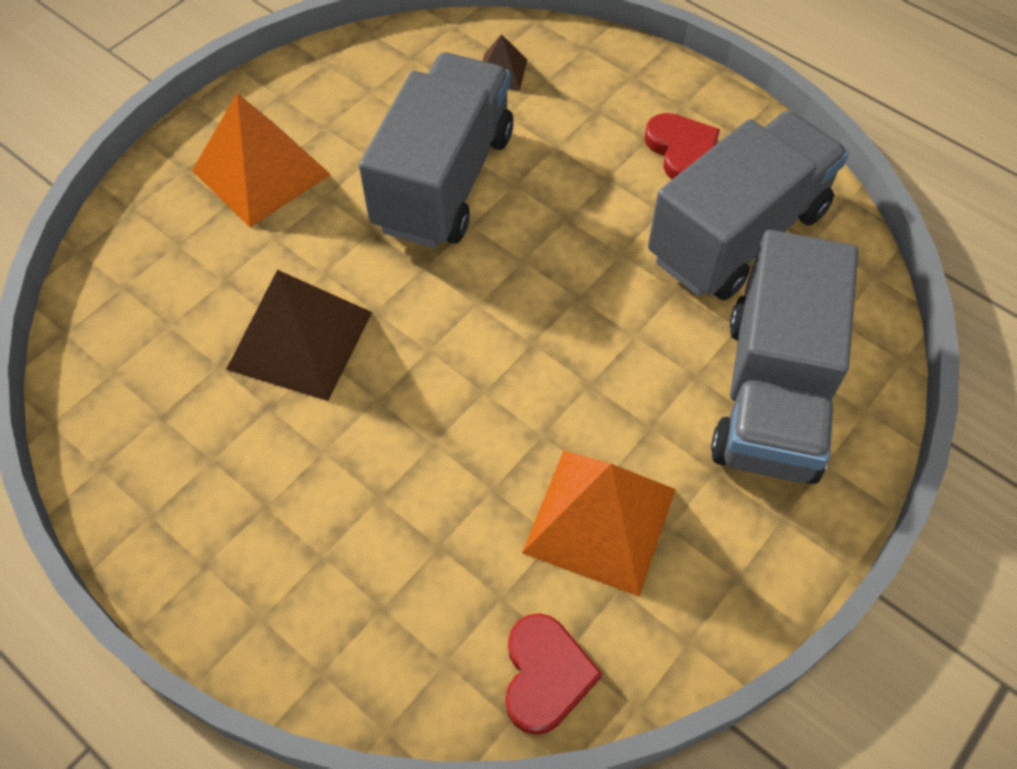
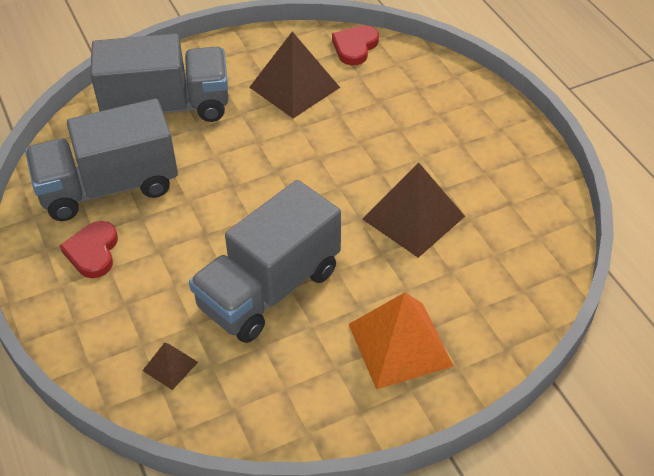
camera: 155 degrees left, 10 degrees down
orange pyramid [522,450,676,597] -> brown pyramid [249,32,340,118]
grey truck [711,230,858,484] -> grey truck turned 45 degrees clockwise [90,34,229,122]

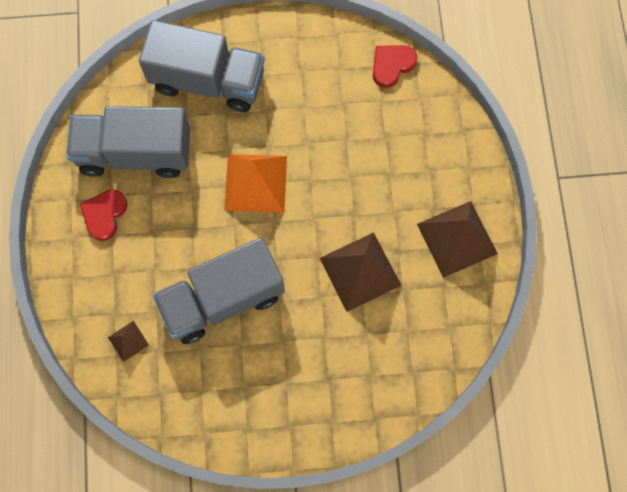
camera: 20 degrees right, 25 degrees up
brown pyramid [249,32,340,118] -> brown pyramid moved to [417,201,498,278]
orange pyramid [349,292,454,389] -> orange pyramid moved to [224,154,287,212]

